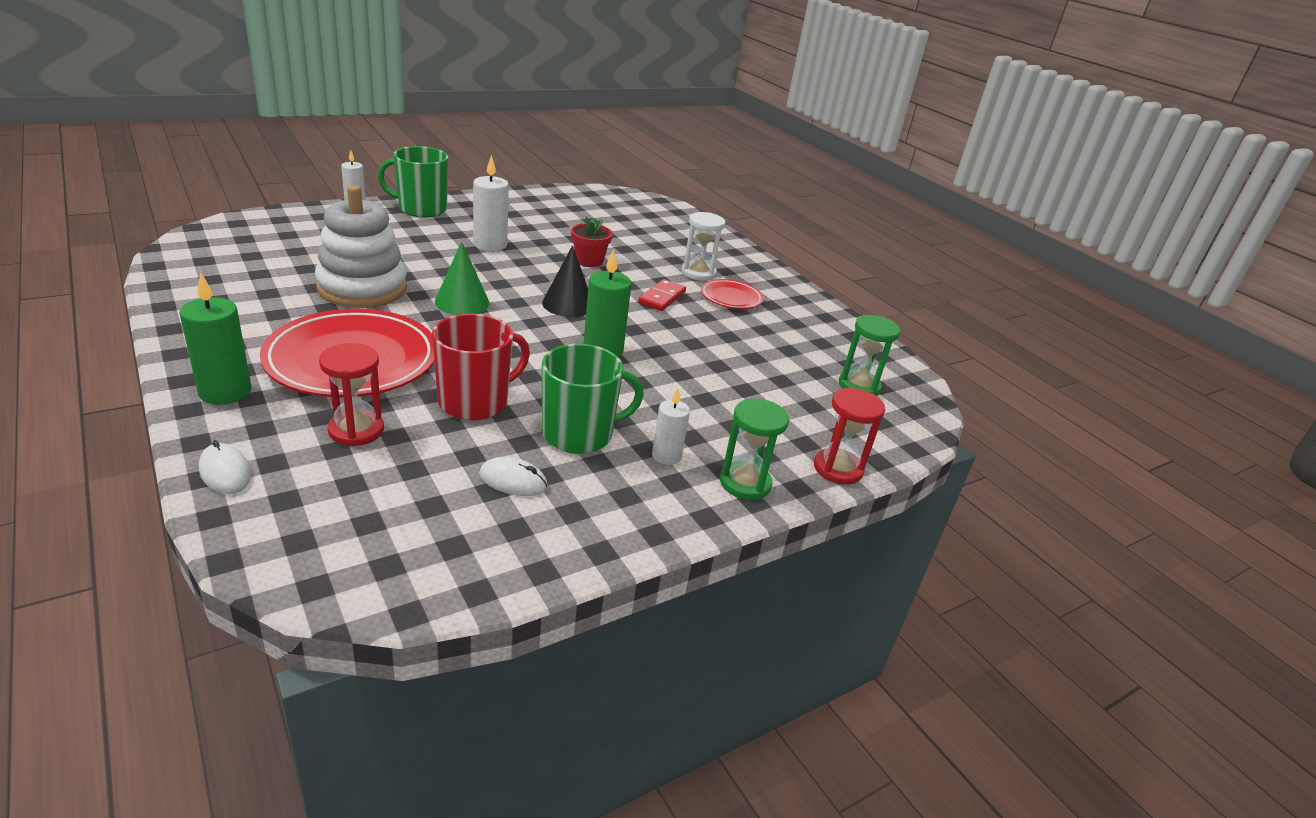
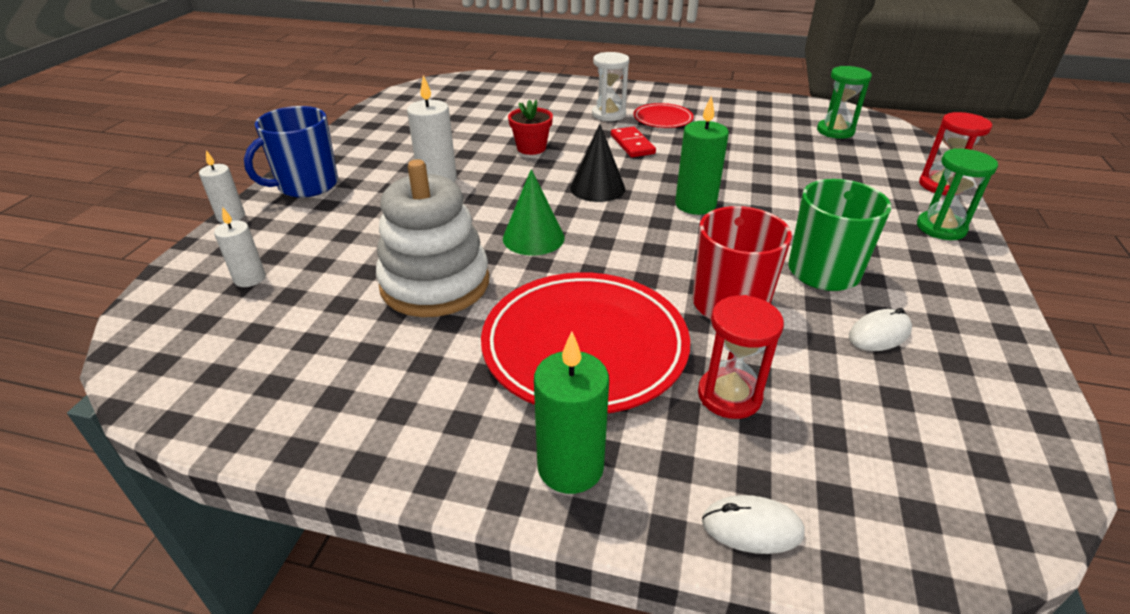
camera: 40 degrees left, 5 degrees up
green mug [378,146,449,218] -> blue mug [244,106,338,198]
white candle [652,389,690,465] -> white candle moved to [214,207,265,287]

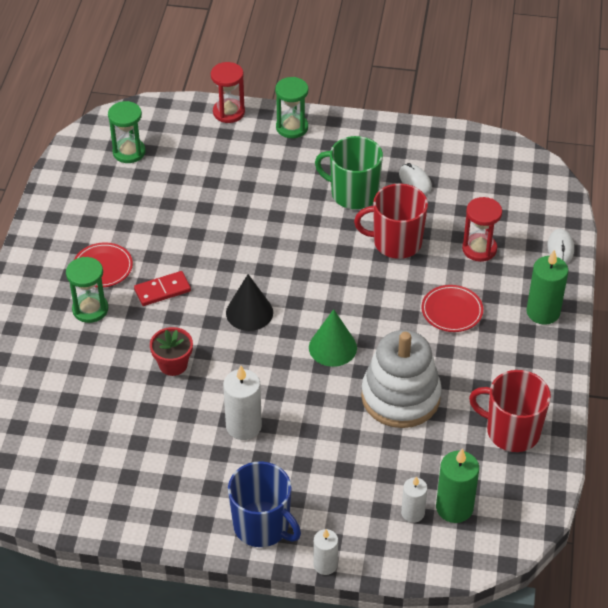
camera: 95 degrees left, 10 degrees up
red plate [481,272,690,413] -> red plate [422,285,483,332], size x0.49
white hourglass [592,52,629,121] -> green hourglass [66,257,108,323]
green candle [675,95,729,215] -> green candle moved to [436,448,479,523]
none -> red mug [469,370,551,452]

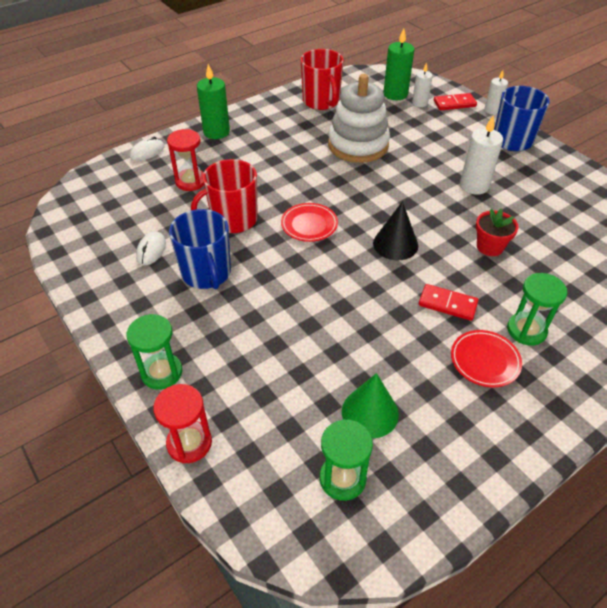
camera: 135 degrees left, 0 degrees up
green cone [309,309,357,367] -> green cone moved to [342,373,399,438]
green mug [315,136,383,209] -> blue mug [169,209,231,289]
red mug [354,183,428,259] -> red mug turned 105 degrees clockwise [191,159,258,233]
red plate [422,285,483,332] -> red plate moved to [281,203,338,242]
none -> red domino [434,93,477,110]

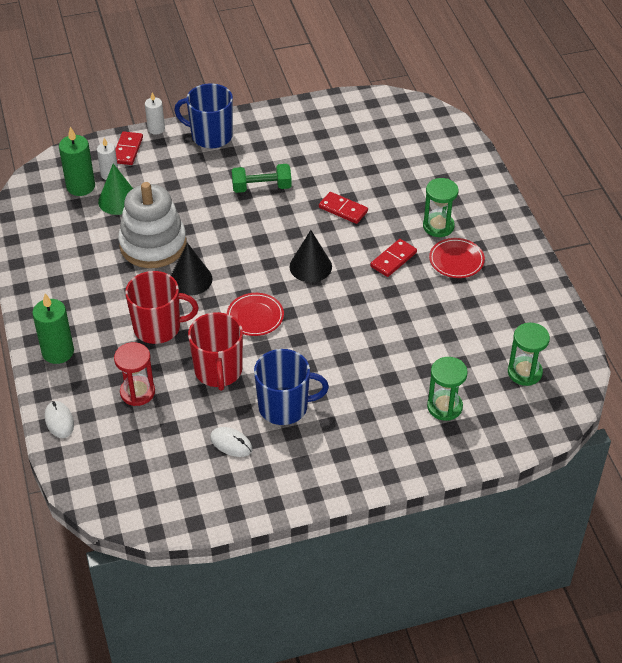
camera: 70 degrees left, 0 degrees up
green hourglass [127,314,182,390] -> green hourglass moved to [427,357,468,421]
red hourglass [153,384,212,463] -> none
red mug [301,49,344,110] -> red mug moved to [125,271,198,344]
green cone [342,373,399,438] -> green cone moved to [98,163,133,215]
white candle [460,115,503,195] -> green dumbbell [232,164,291,193]
red flower pot [476,209,518,256] -> red domino [319,192,368,224]
none -> black cone [171,243,212,296]

